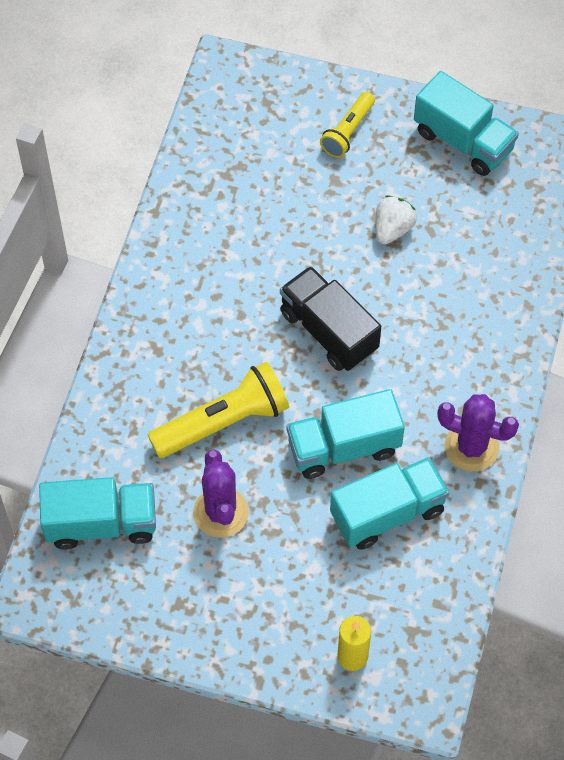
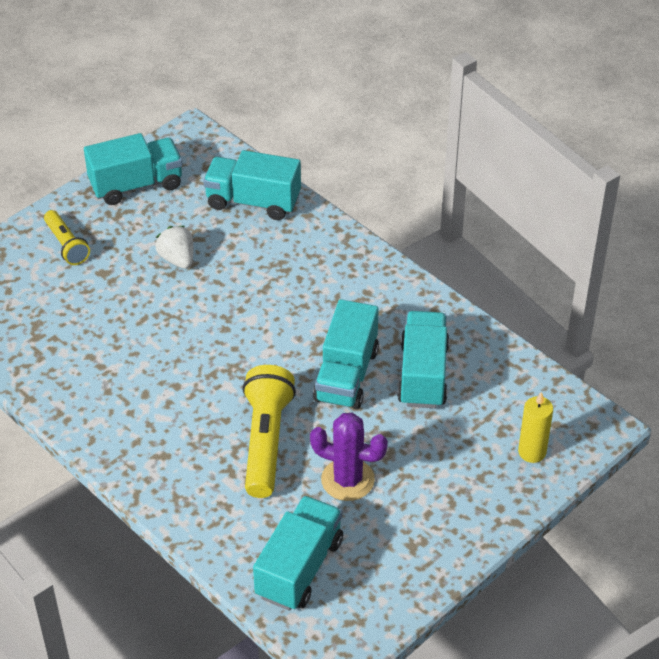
camera: 60 degrees left, 15 degrees down
black truck [280,266,381,371] -> none
purple cactus [437,394,519,472] -> none
none -> turquoise truck [203,150,301,220]

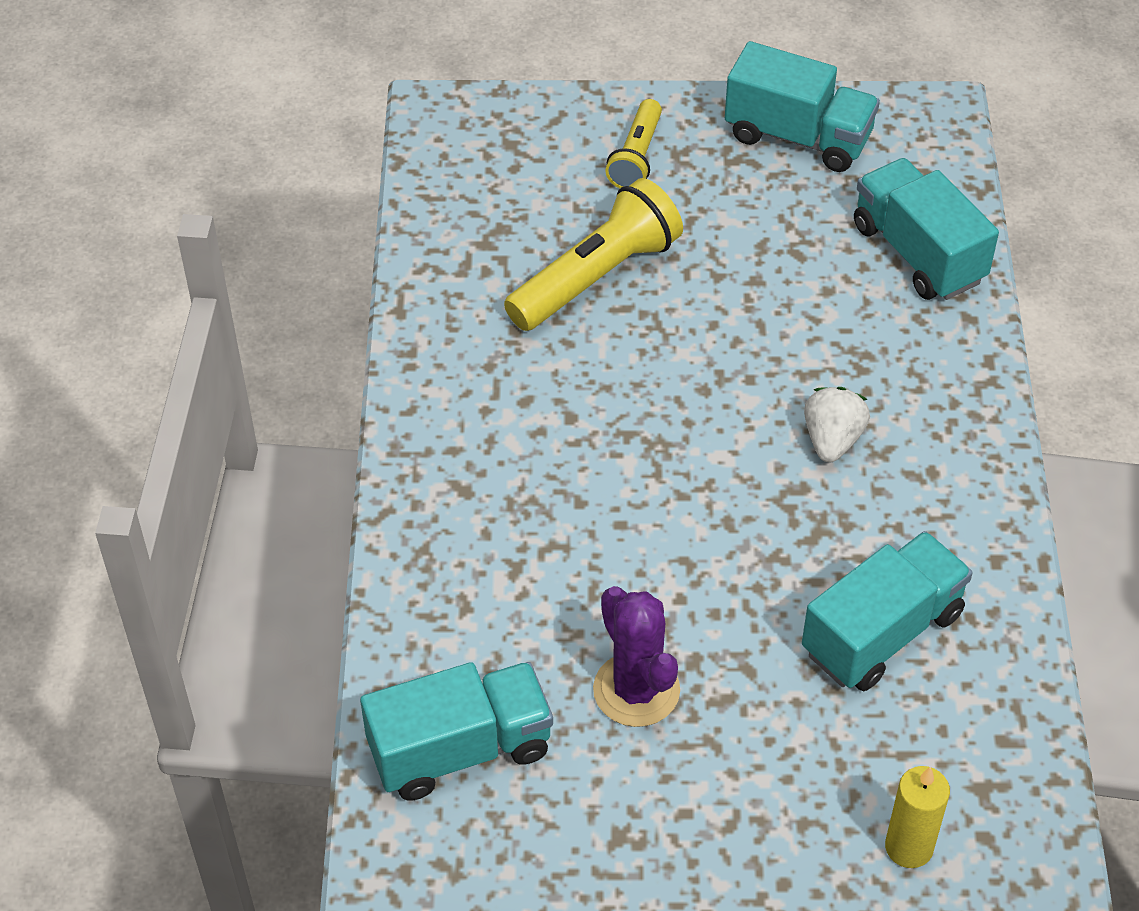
camera: 45 degrees right, 5 degrees up
white strawberry [155,226,193,269] -> white strawberry moved to [804,387,870,462]
yellow flashlight [242,365,296,498] -> yellow flashlight moved to [504,178,683,331]
turquoise truck [313,299,379,409] -> none

